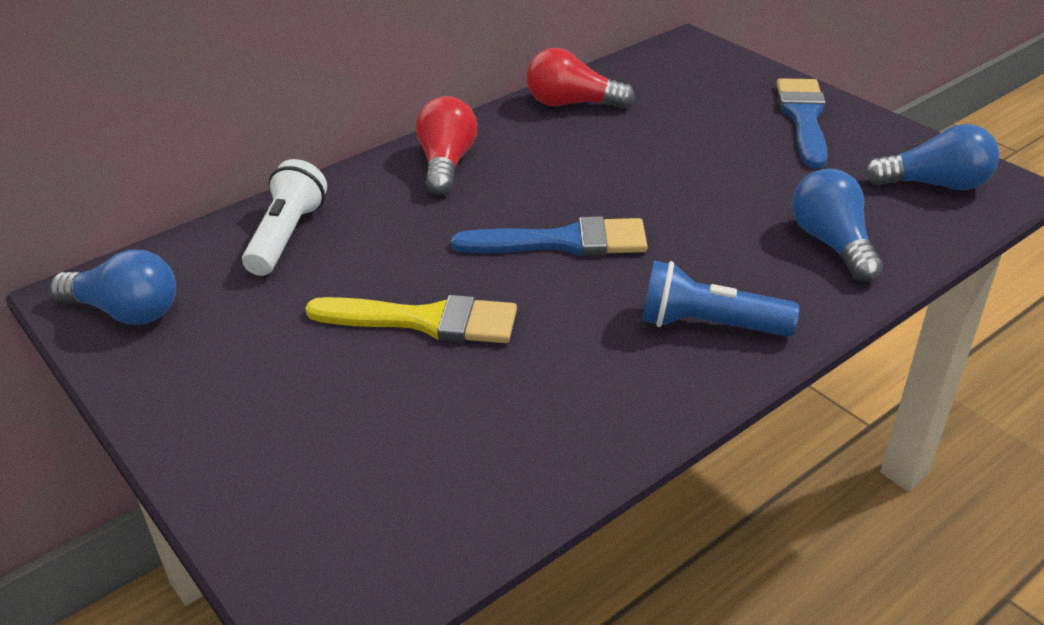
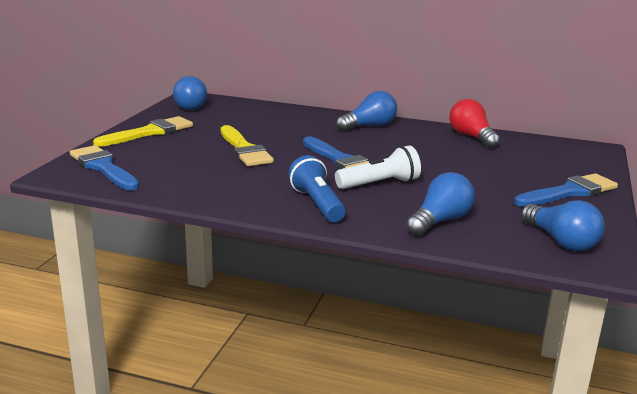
camera: 55 degrees right, 15 degrees down
white flashlight [242,159,327,276] -> white flashlight moved to [335,145,421,189]
red light bulb [416,96,477,195] -> blue light bulb [336,91,397,131]
none -> blue brush [70,145,139,190]
none -> yellow brush [93,116,193,147]

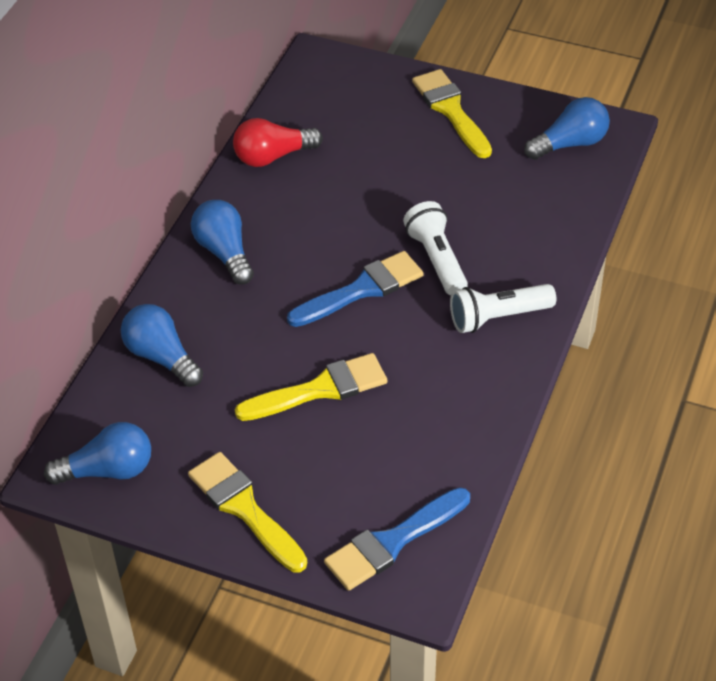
camera: 85 degrees left, 25 degrees up
blue flashlight [288,155,346,222] -> white flashlight [450,284,556,333]
blue light bulb [406,172,475,236] -> blue light bulb moved to [121,304,203,387]
blue brush [514,173,618,207] -> yellow brush [412,69,492,158]

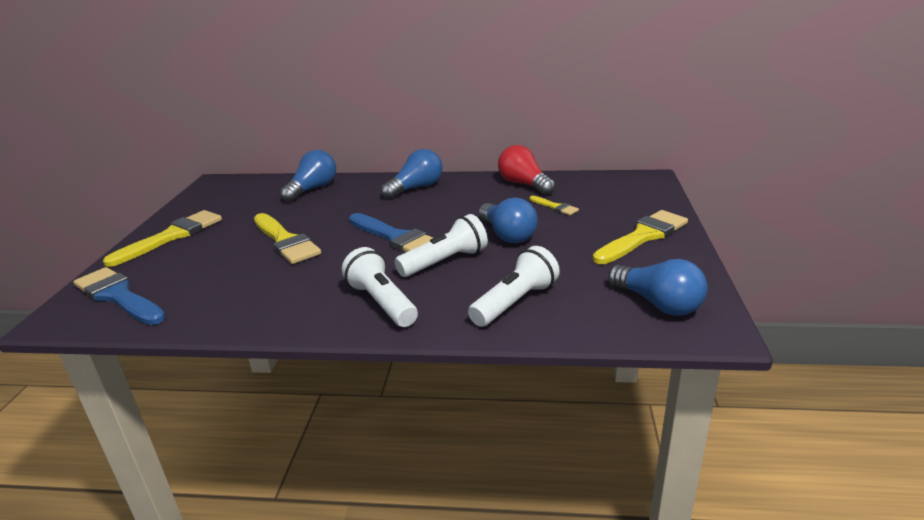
camera: 75 degrees right, 20 degrees down
blue light bulb [44,422,151,485] -> blue light bulb moved to [479,197,538,244]
none -> white flashlight [468,246,560,327]
none -> yellow brush [530,196,579,215]

